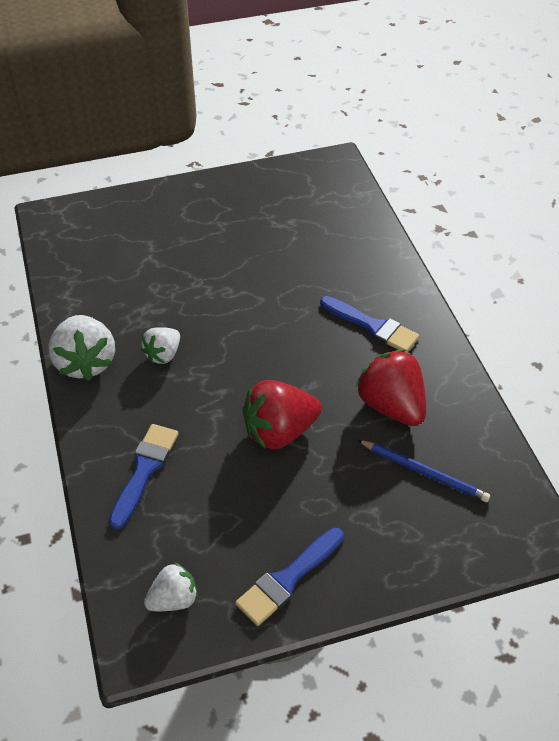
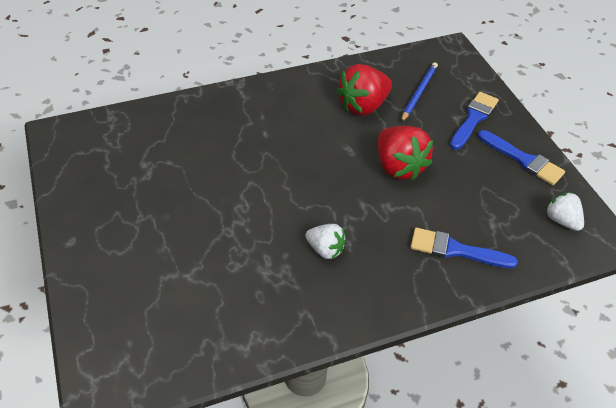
camera: 95 degrees left, 0 degrees up
white strawberry [48,315,115,381] -> none
blue brush [320,296,419,353] -> blue brush moved to [450,92,499,150]

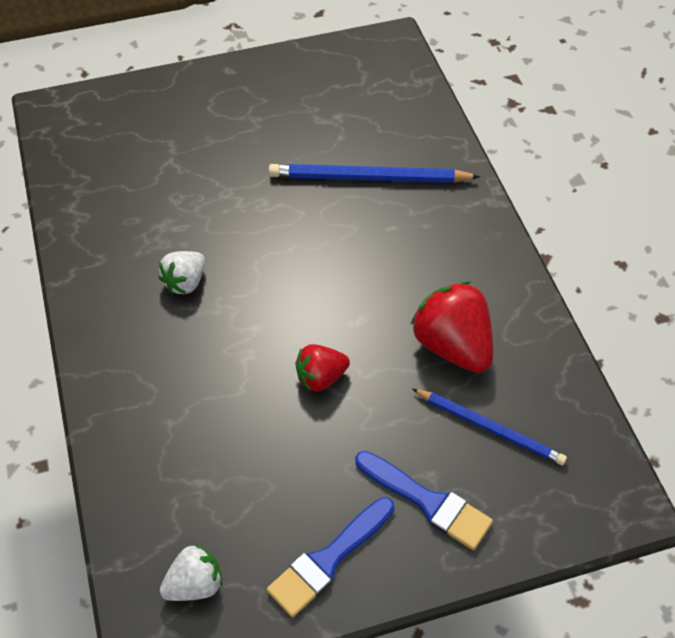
camera: 95 degrees right, 5 degrees up
red strawberry [378,126,433,180] -> red strawberry [295,344,350,392], size x0.59
blue brush [411,228,518,268] -> none
none -> blue pencil [269,164,480,183]

